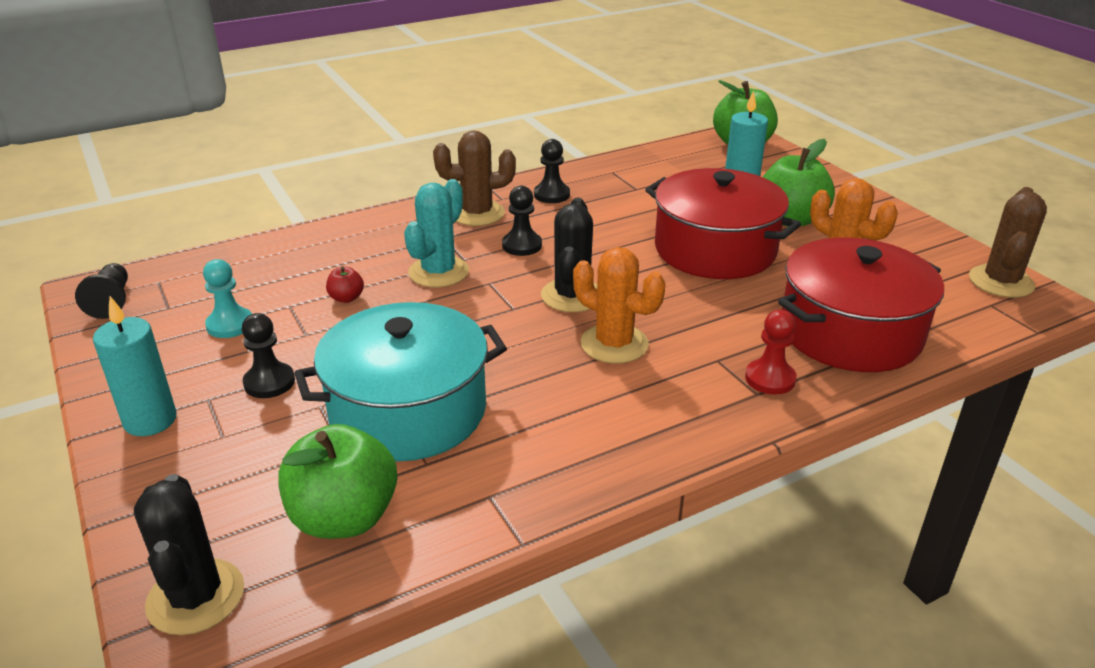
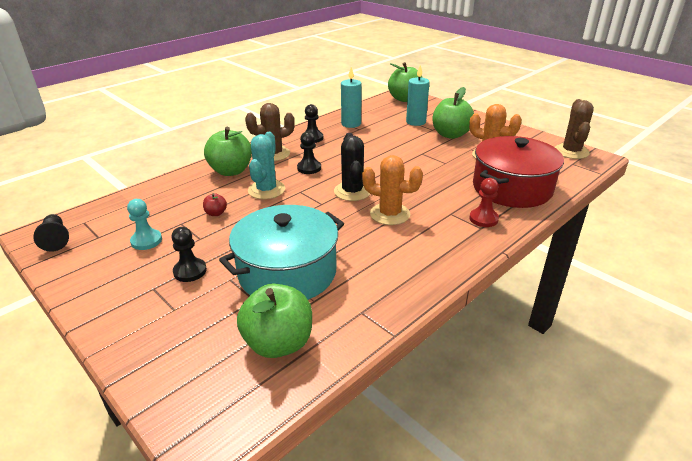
camera: 15 degrees left, 0 degrees up
turquoise candle [93,296,177,436] -> turquoise candle moved to [341,67,362,128]
black cactus [134,474,244,635] -> none
red pot [645,168,801,279] -> none
none -> green apple [204,127,252,176]

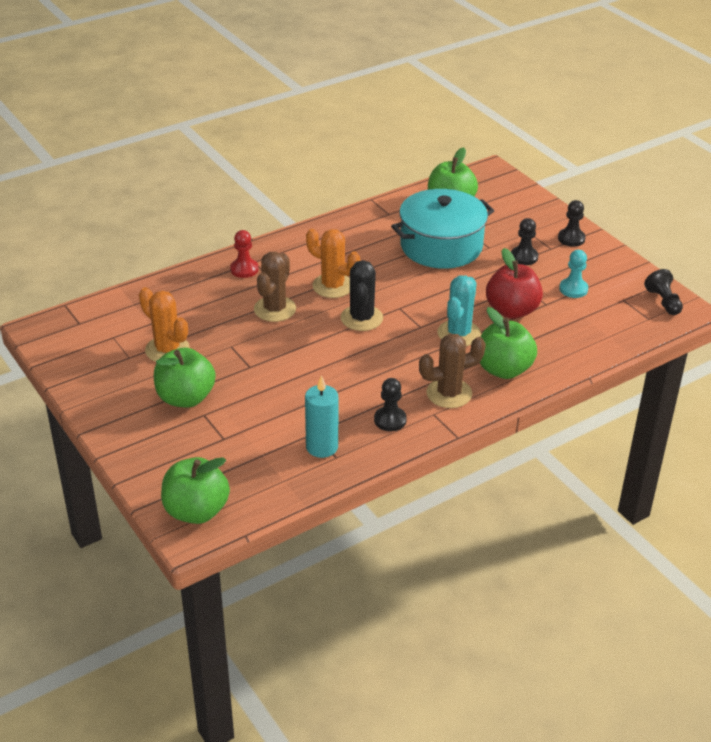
camera: 170 degrees left, 5 degrees up
red apple [203,193,227,216] -> red apple [486,248,543,319], size x2.27
black pawn [297,132,321,174] -> black pawn moved to [558,200,586,247]
turquoise candle [406,65,429,126] -> none
red pot [473,136,564,208] -> none
brown cactus [555,99,594,159] -> brown cactus moved to [254,252,296,322]

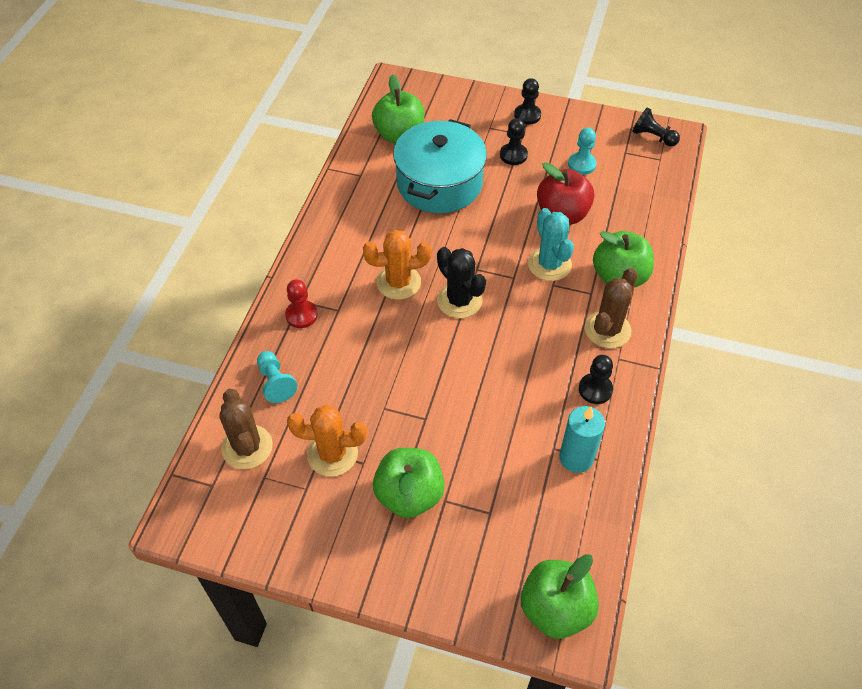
camera: 40 degrees left, 15 degrees up
brown cactus [254,252,296,322] -> brown cactus moved to [220,389,273,469]
none -> turquoise pawn [257,351,297,403]

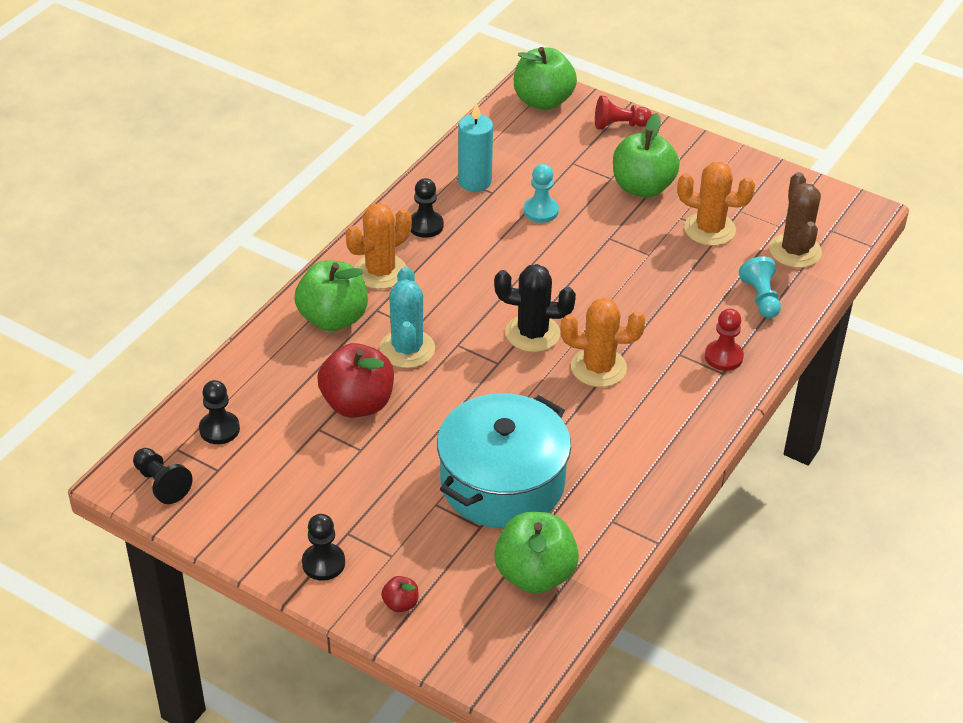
camera: 165 degrees left, 10 degrees down
black cactus [437,247,486,318] -> black cactus turned 60 degrees counterclockwise [494,264,576,352]
black pawn [500,118,528,165] -> black pawn moved to [199,380,240,444]
turquoise pawn [568,128,597,175] -> turquoise pawn moved to [523,164,559,223]
brown cactus [585,268,638,348] -> orange cactus [346,203,412,289]
none -> red apple [381,576,418,612]
none -> red pawn [595,96,652,130]

